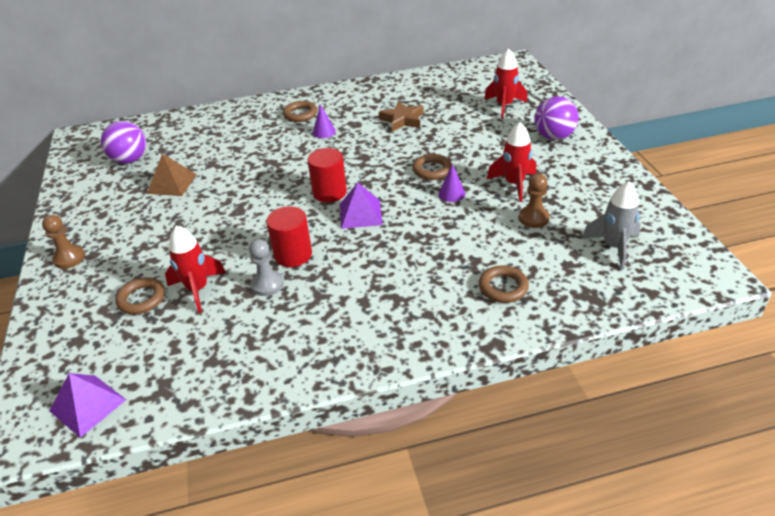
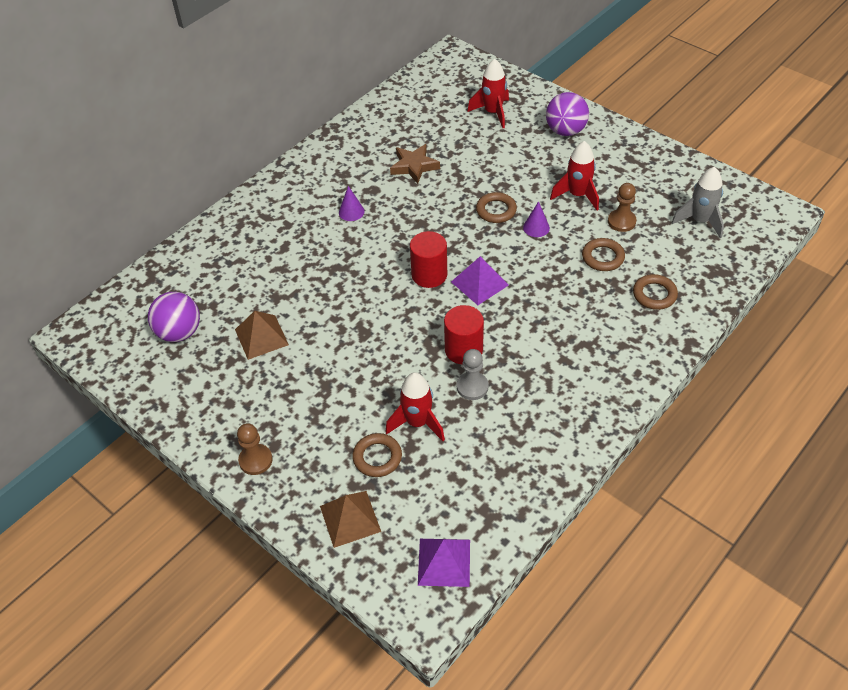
camera: 35 degrees left, 10 degrees up
brown ring [283,101,317,122] -> brown ring moved to [582,238,625,271]
none -> brown pyramid [320,491,381,548]

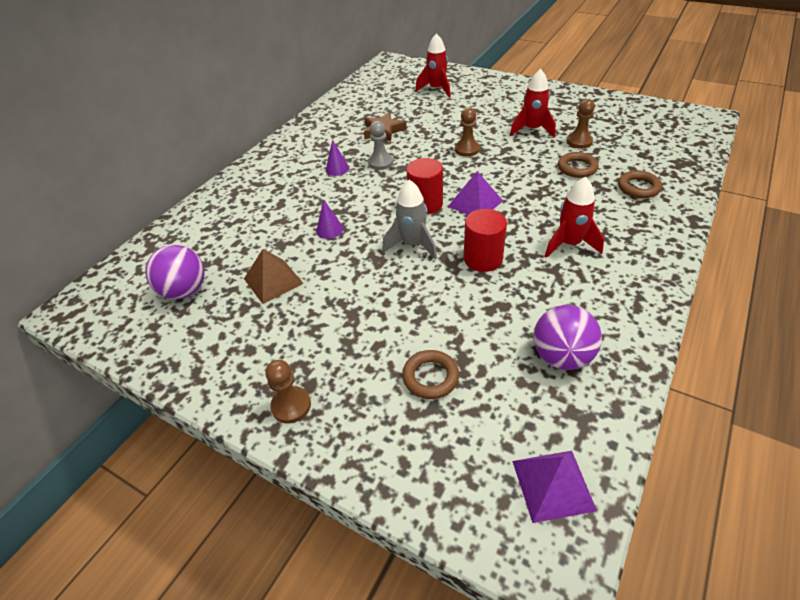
camera: 10 degrees left, 5 degrees down
brown pyramid [320,491,381,548] -> none
red rocket [386,372,445,441] -> red rocket moved to [545,177,604,258]
grey pawn [457,349,489,400] -> grey pawn moved to [368,121,393,170]
brown ring [476,192,517,223] -> brown pawn [455,108,480,157]
purple cone [523,201,550,237] -> purple cone moved to [316,200,343,239]
purple ball [546,92,589,136] -> purple ball moved to [534,305,602,370]
grey rocket [671,167,724,238] -> grey rocket moved to [382,180,437,259]

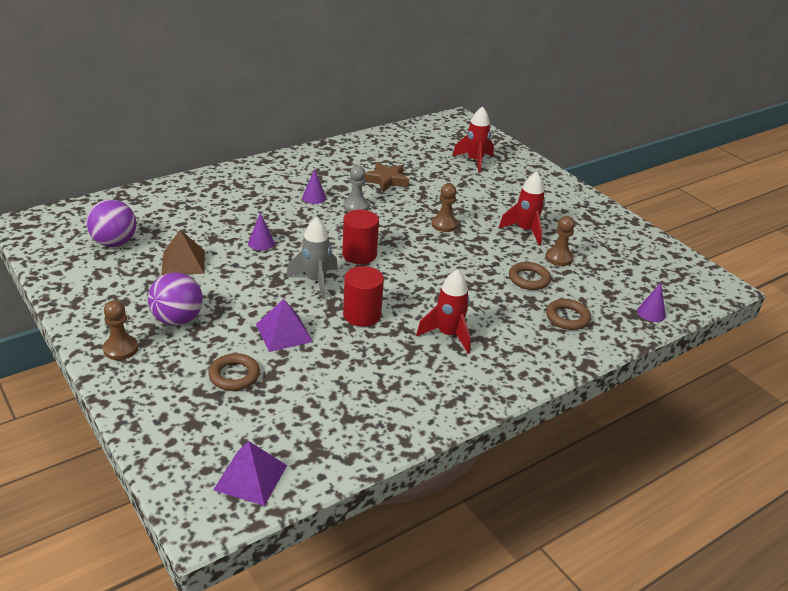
camera: 20 degrees right, 10 degrees down
purple pyramid [448,171,503,215] -> purple pyramid moved to [256,299,313,352]
purple ball [534,305,602,370] -> purple ball moved to [148,272,203,326]
none -> purple cone [637,283,666,322]

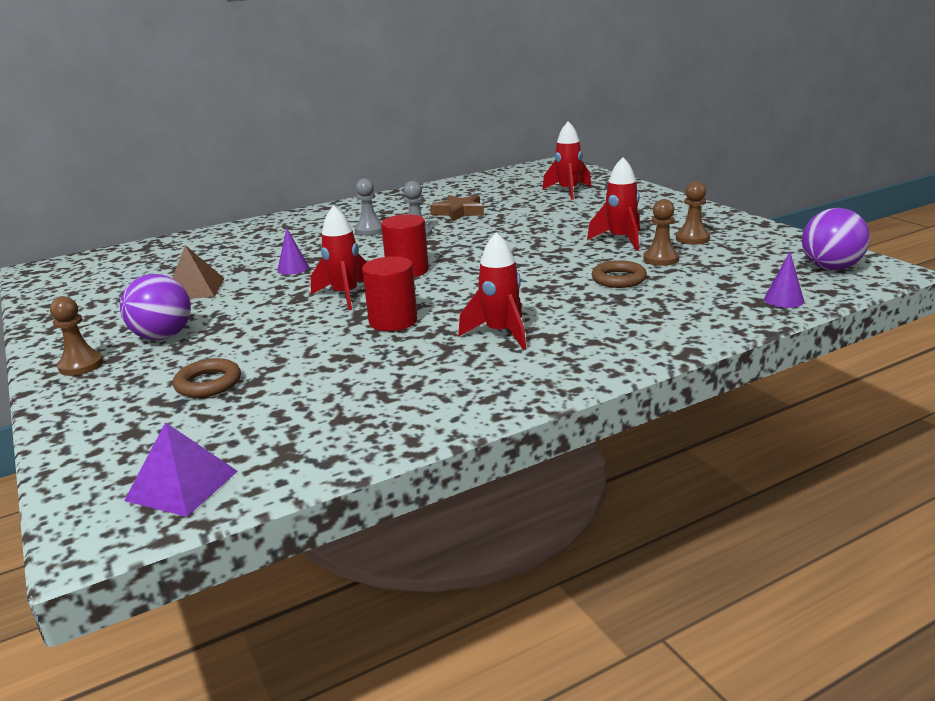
camera: 10 degrees right, 10 degrees down
purple ball [86,199,137,247] -> purple ball moved to [802,208,870,271]
purple pyramid [256,299,313,352] -> none
grey rocket [286,217,338,299] -> red rocket [311,205,367,310]
purple cone [302,169,326,204] -> grey pawn [355,178,382,236]
brown pawn [431,183,458,232] -> brown pawn moved to [676,181,710,245]
brown ring [546,299,591,330] -> none

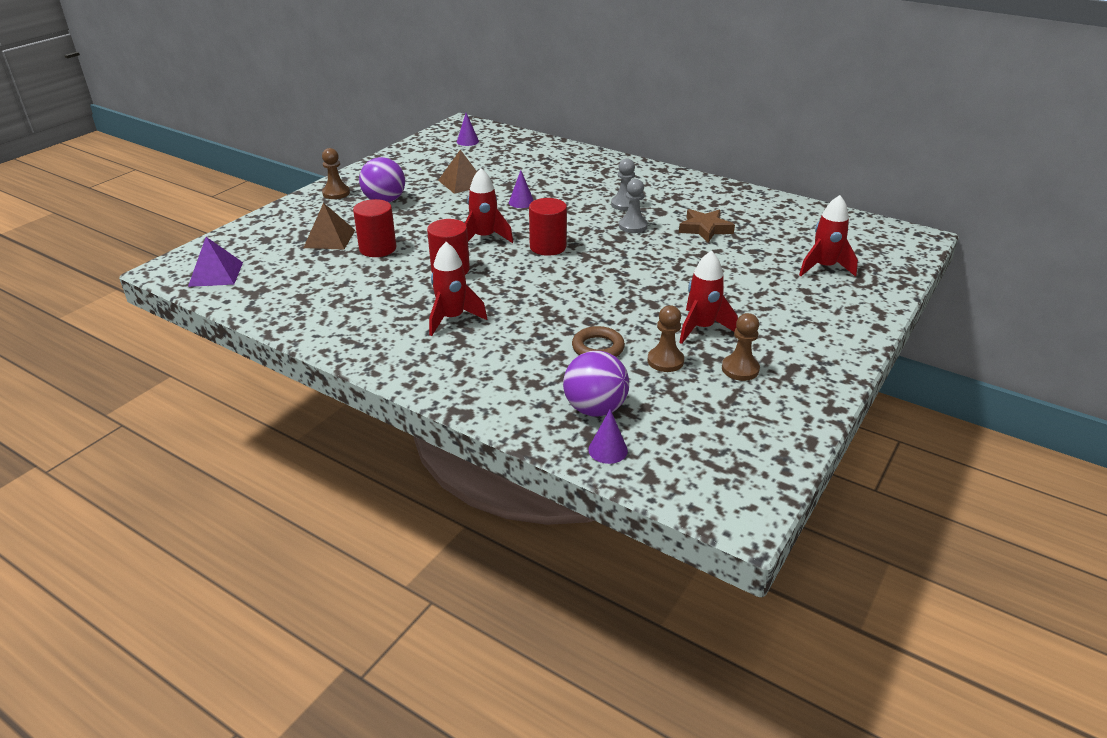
camera: 60 degrees right, 10 degrees up
brown ring [173,358,241,398] -> brown pyramid [303,203,355,250]
purple ball [802,208,870,271] -> purple ball moved to [563,351,629,416]
none -> red cylinder [353,199,397,257]
none -> purple cone [457,113,479,146]

